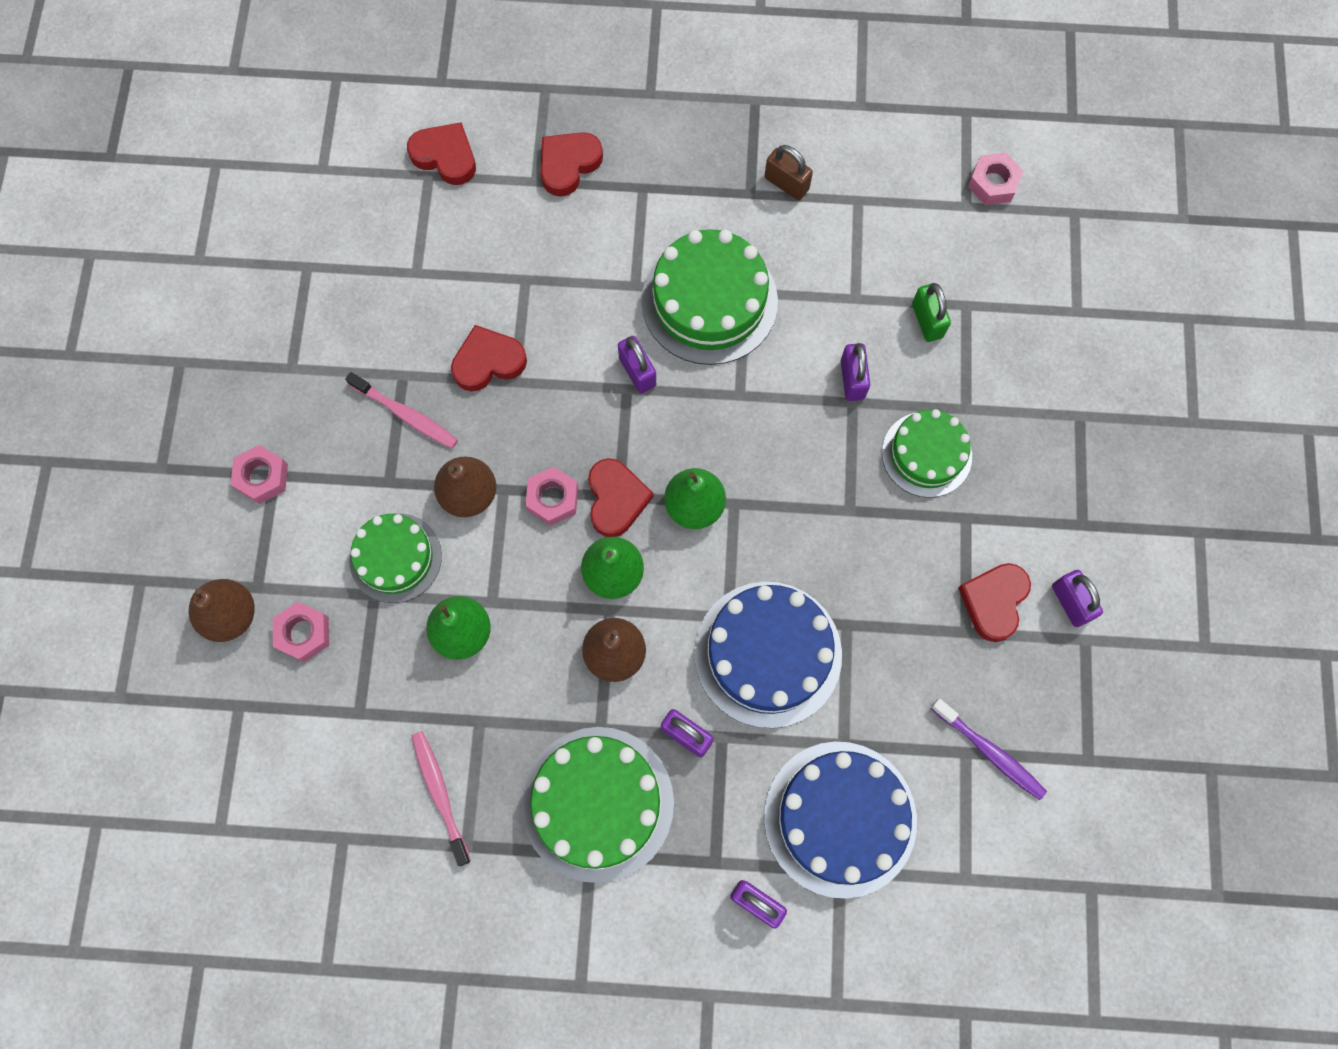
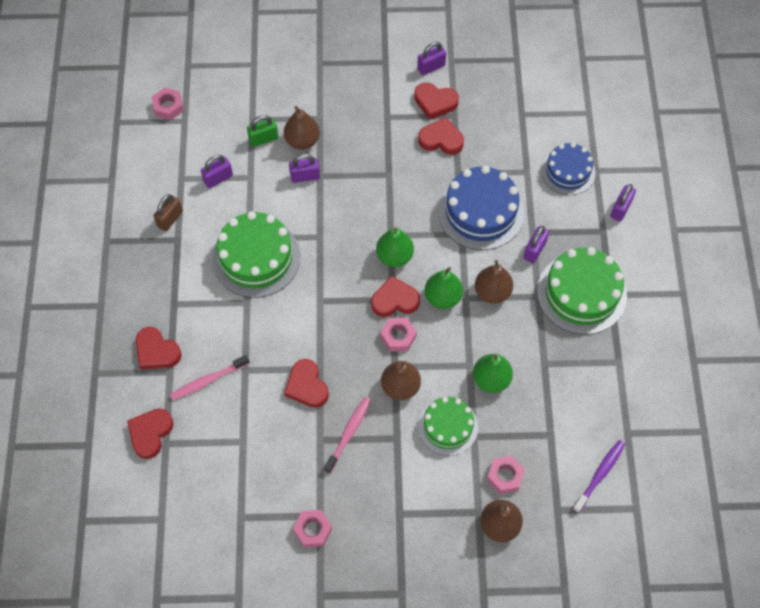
camera: 95 degrees left, 10 degrees down
pink nut [230,445,288,504] -> pink nut moved to [293,510,332,548]
pink toothbrush [412,731,471,866] -> pink toothbrush moved to [170,355,250,400]
purple padlock [618,336,656,393] -> purple padlock moved to [201,155,233,188]
blue cake [764,742,917,899] -> blue cake [541,143,595,195], size x0.64
green cake [882,409,972,498] -> none
purple toothbrush [931,699,1047,800] -> purple toothbrush moved to [573,440,625,513]
none -> brown pear [284,106,320,150]
none -> red heart [418,117,464,155]

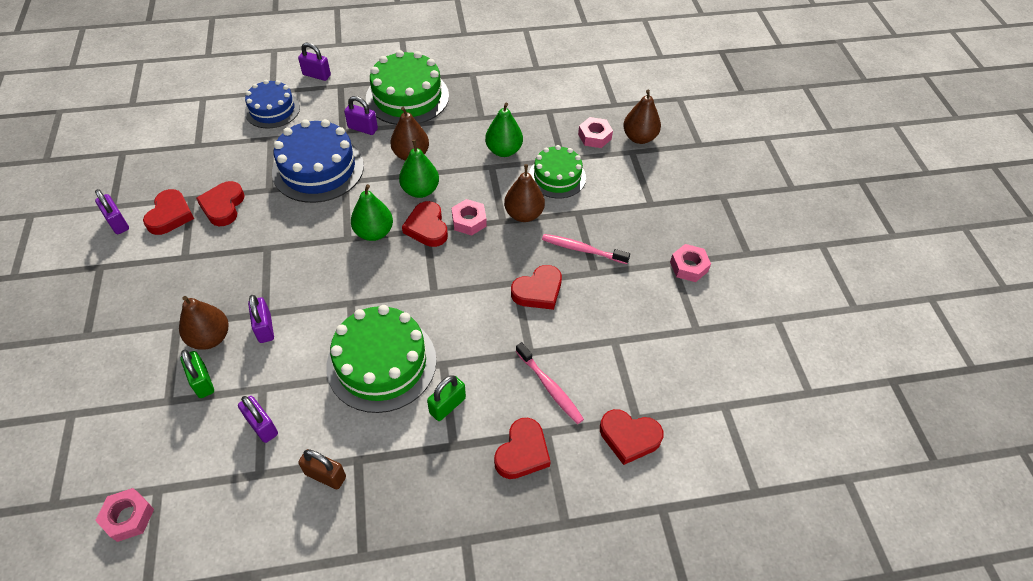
camera: 100 degrees left, 10 degrees down
purple toothbrush [573,440,625,513] -> none
none -> green padlock [427,375,466,421]

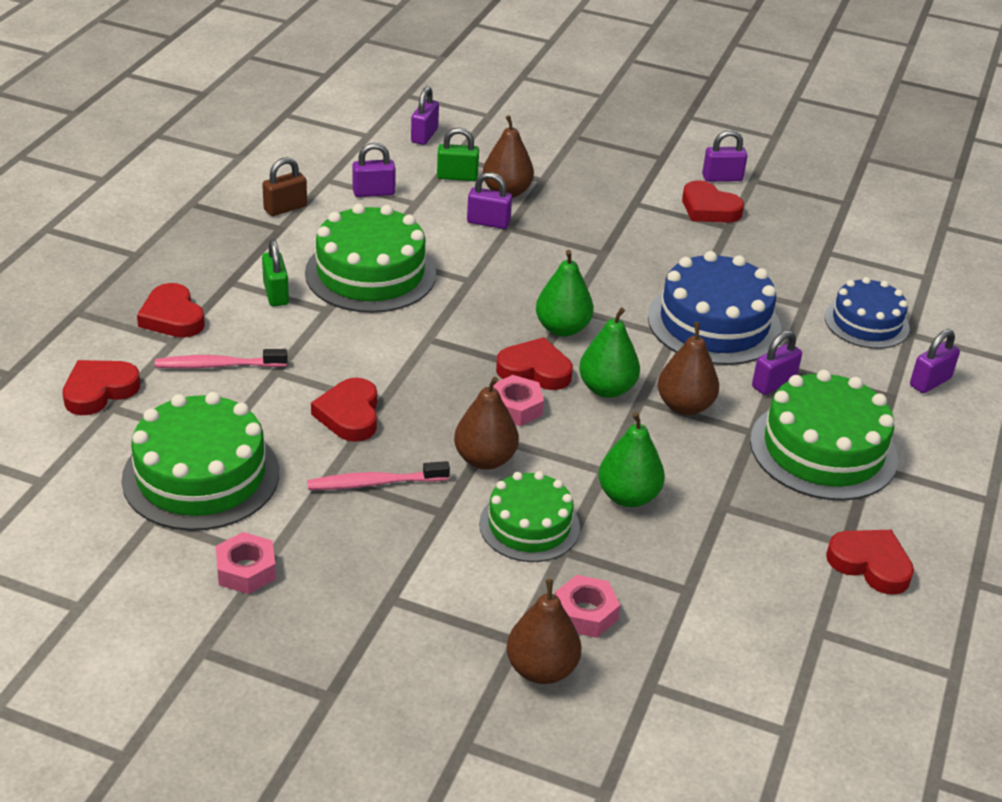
camera: 120 degrees right, 15 degrees down
pink nut [95,488,154,542] -> none
red heart [196,181,244,226] -> red heart moved to [826,530,914,595]
pink toothbrush [542,234,630,264] -> pink toothbrush turned 150 degrees counterclockwise [307,461,450,490]
none -> green cake [122,392,279,531]
none -> purple padlock [411,86,439,145]

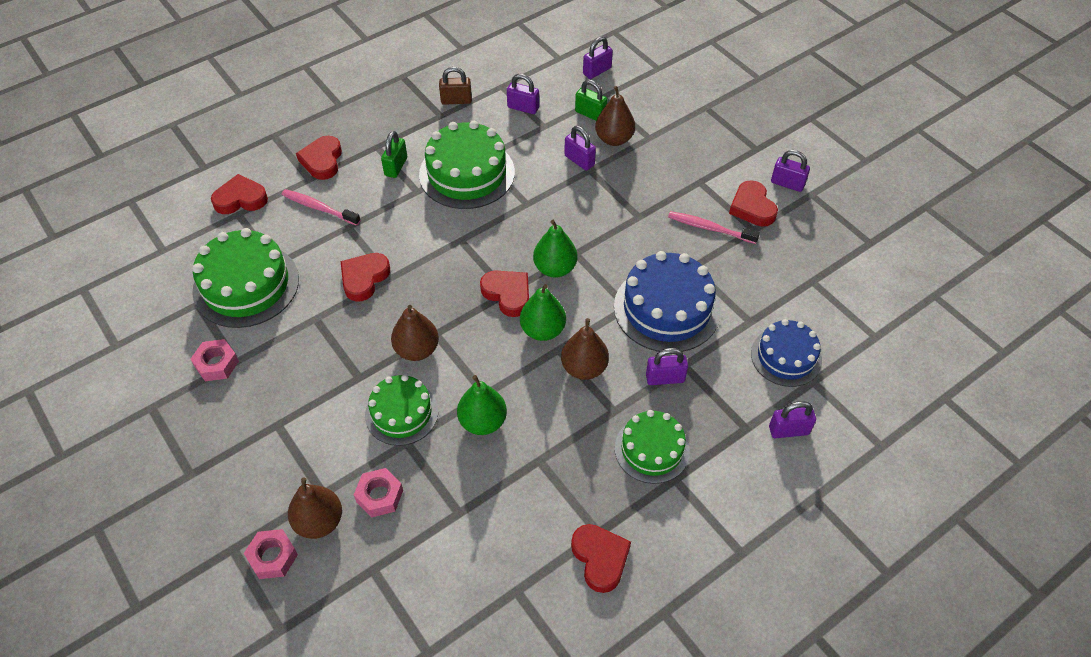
camera: 35 degrees right, 15 degrees up
pink toothbrush [307,461,450,490] -> pink toothbrush moved to [668,211,760,244]
pink nut [493,375,544,426] -> pink nut moved to [244,529,298,579]
green cake [750,370,898,501] -> green cake [615,410,690,484], size x0.64

